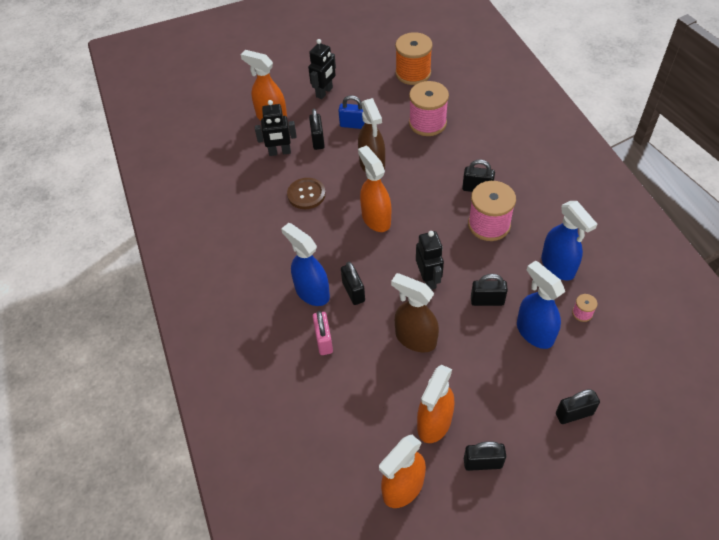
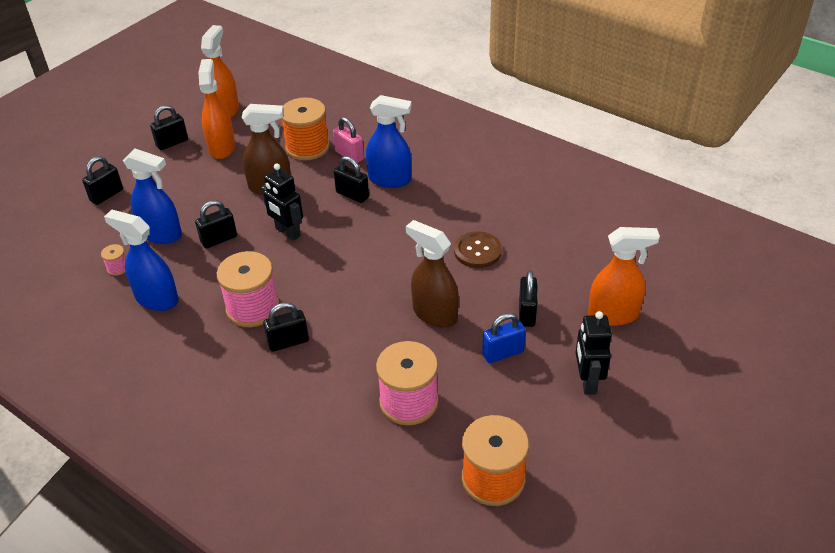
camera: 145 degrees right, 10 degrees down
black robot [255,100,297,156] -> none
black padlock [309,109,325,150] -> black padlock turned 45 degrees clockwise [519,270,537,327]
orange spray bottle [358,146,391,232] -> none
none -> orange spool [281,97,330,161]

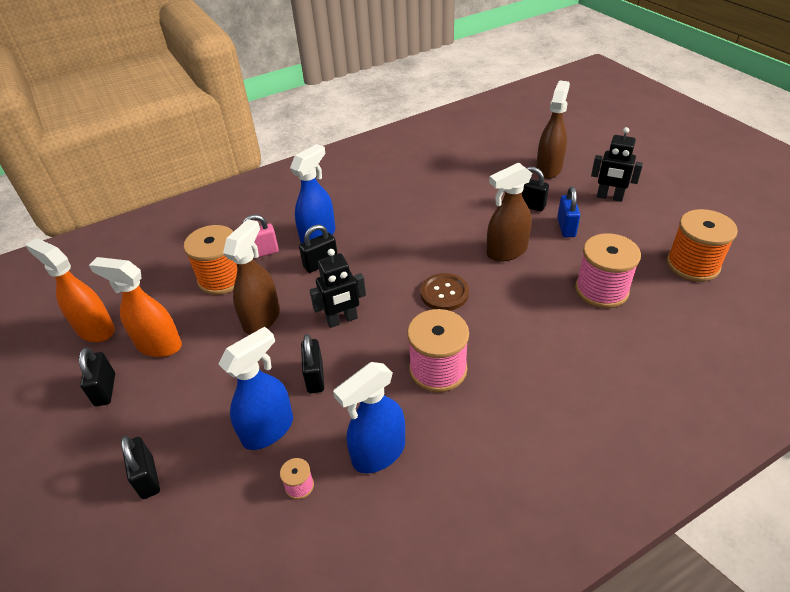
camera: 65 degrees left, 0 degrees up
black padlock [263,302,309,352] -> none
brown button [454,231,502,268] -> brown button moved to [420,273,469,311]
orange spray bottle [588,227,660,326] -> brown spray bottle [536,80,570,179]

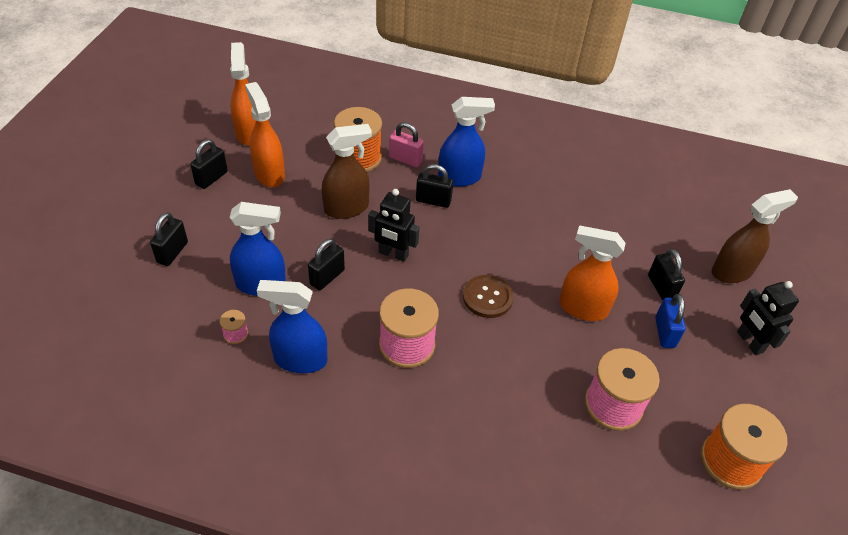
camera: 40 degrees right, 5 degrees up
brown spray bottle [487,162,532,262] -> orange spray bottle [559,225,626,321]
blue padlock [557,187,580,237] -> blue padlock turned 45 degrees counterclockwise [655,294,686,348]

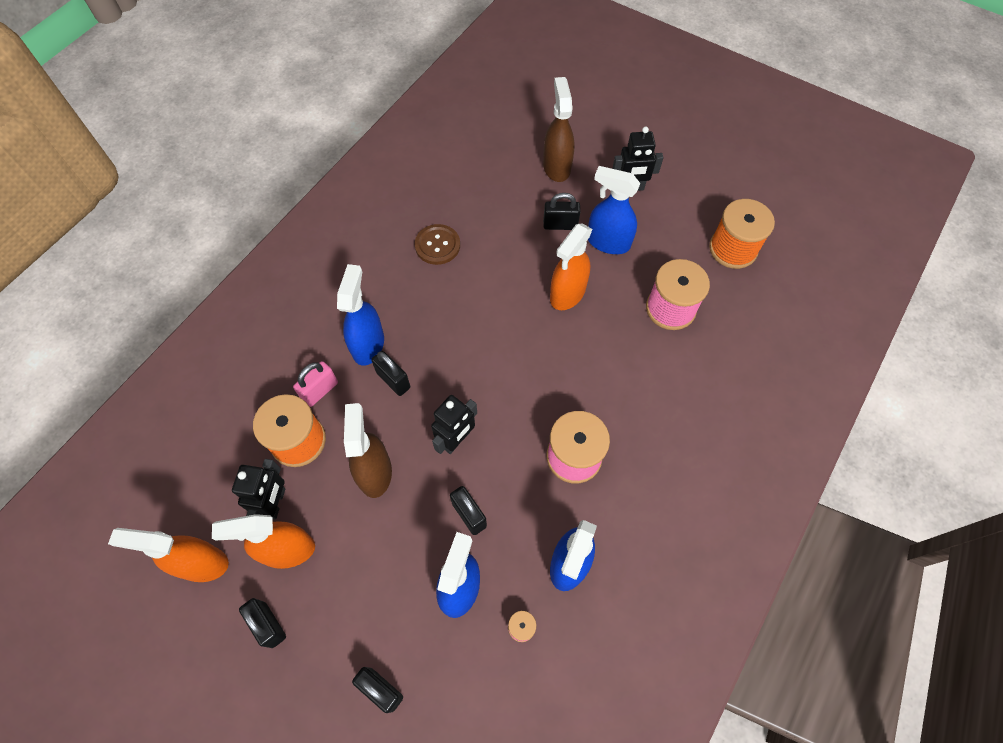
camera: 70 degrees left, 15 degrees up
black padlock [416,164,453,208] -> black padlock turned 75 degrees counterclockwise [371,351,410,396]
brown button [463,275,514,318] -> brown button moved to [415,224,460,265]
blue padlock [655,294,686,348] -> blue spray bottle [588,166,640,254]
none -> black robot [232,459,285,519]

